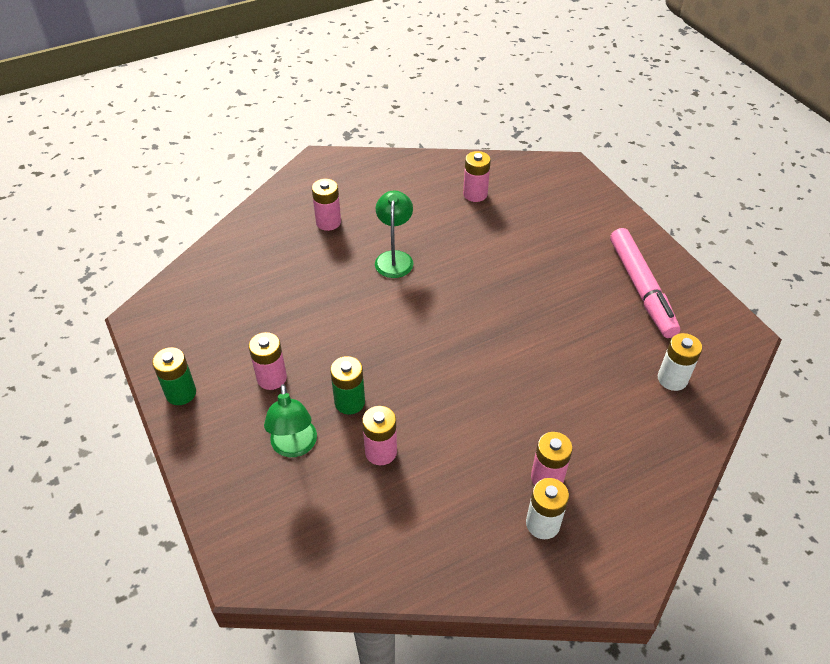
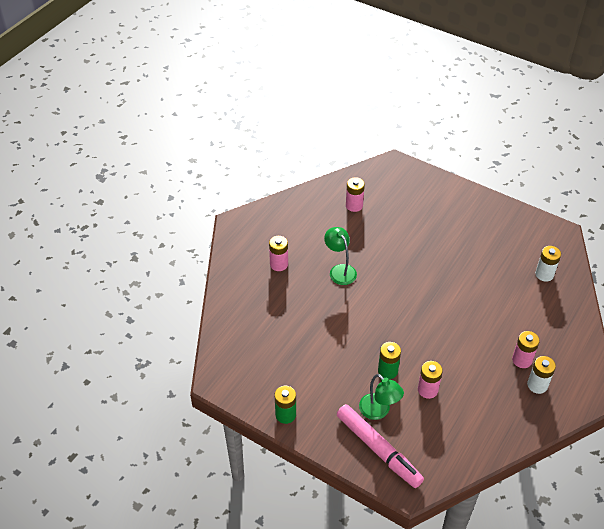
camera: 30 degrees left, 0 degrees up
pink battery [249,332,287,390] -> none
pink marker [610,228,680,338] -> pink marker moved to [337,404,424,488]

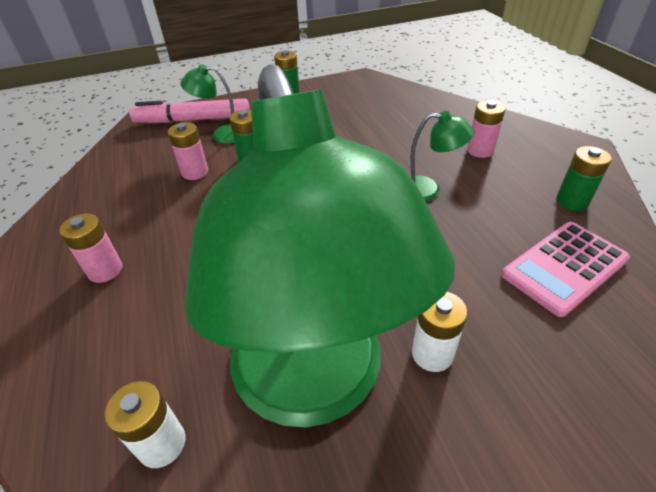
camera: 130 degrees right, 5 degrees down
pink battery [346,177,365,212] -> pink calculator [502,222,630,317]
white battery [527,356,556,394] -> white battery moved to [412,292,467,372]
none -> green lamp [185,64,455,427]
none -> green battery [556,146,612,211]

